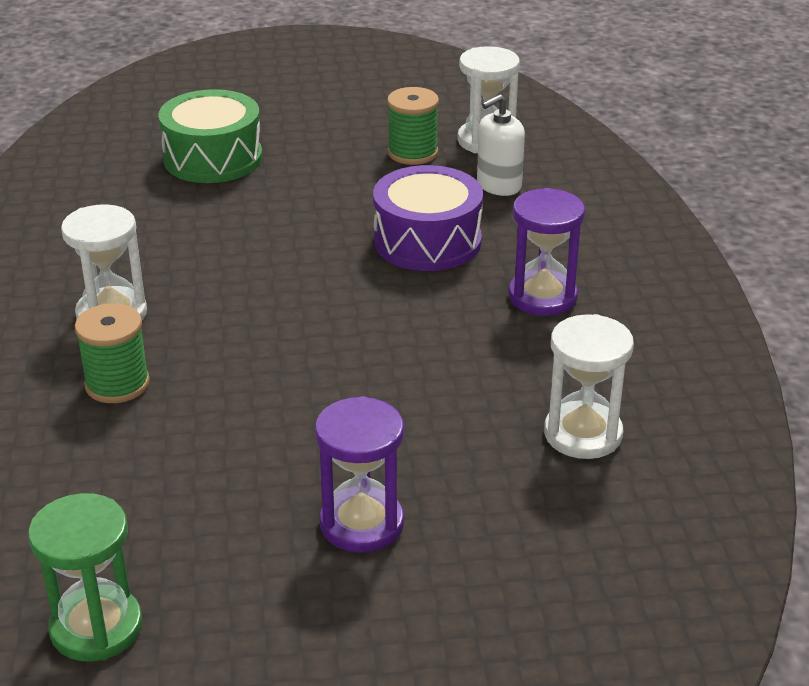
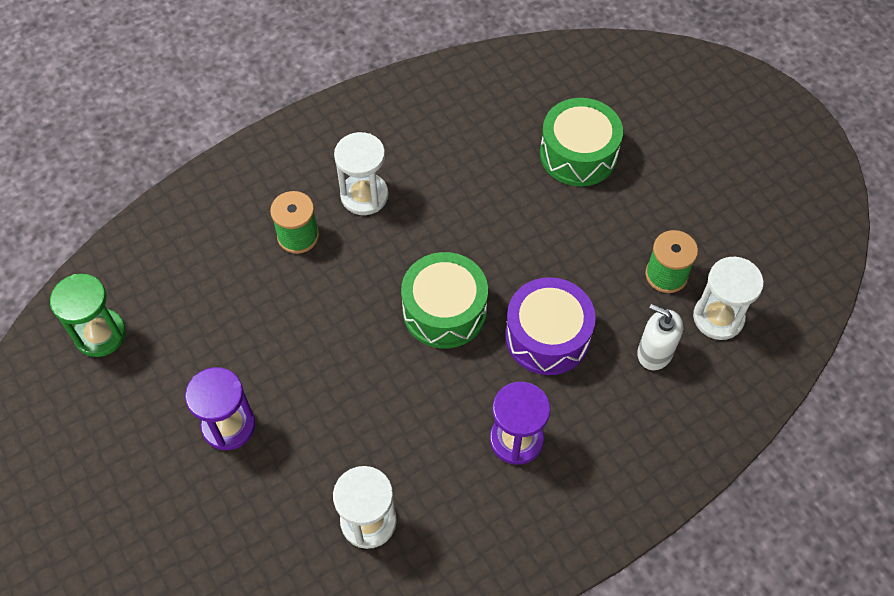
camera: 65 degrees right, 25 degrees up
none -> green drum [401,252,488,349]

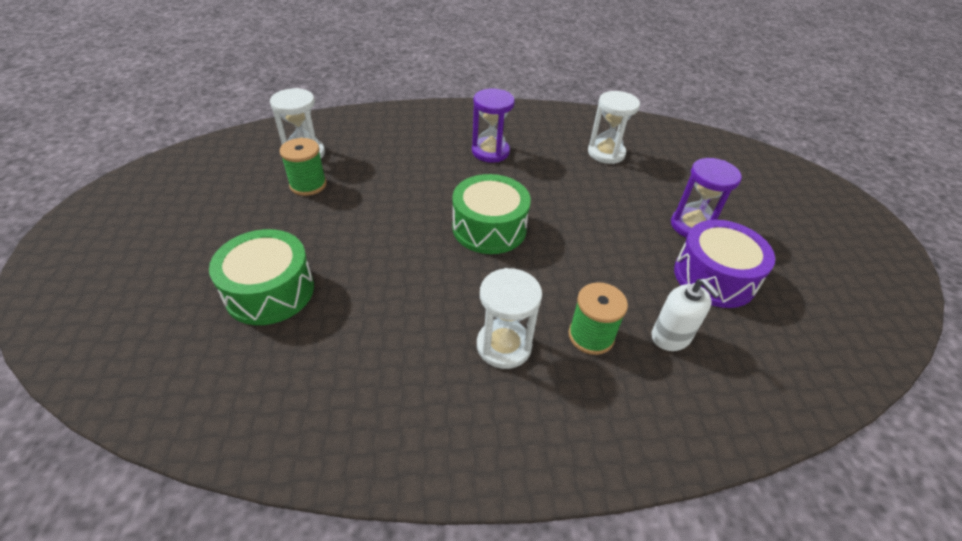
camera: 155 degrees left, 15 degrees down
green hourglass [50,274,126,357] -> none
purple drum [505,277,596,375] -> purple drum moved to [674,220,775,308]
white soap dispenser [637,304,683,370] -> white soap dispenser moved to [652,279,720,351]

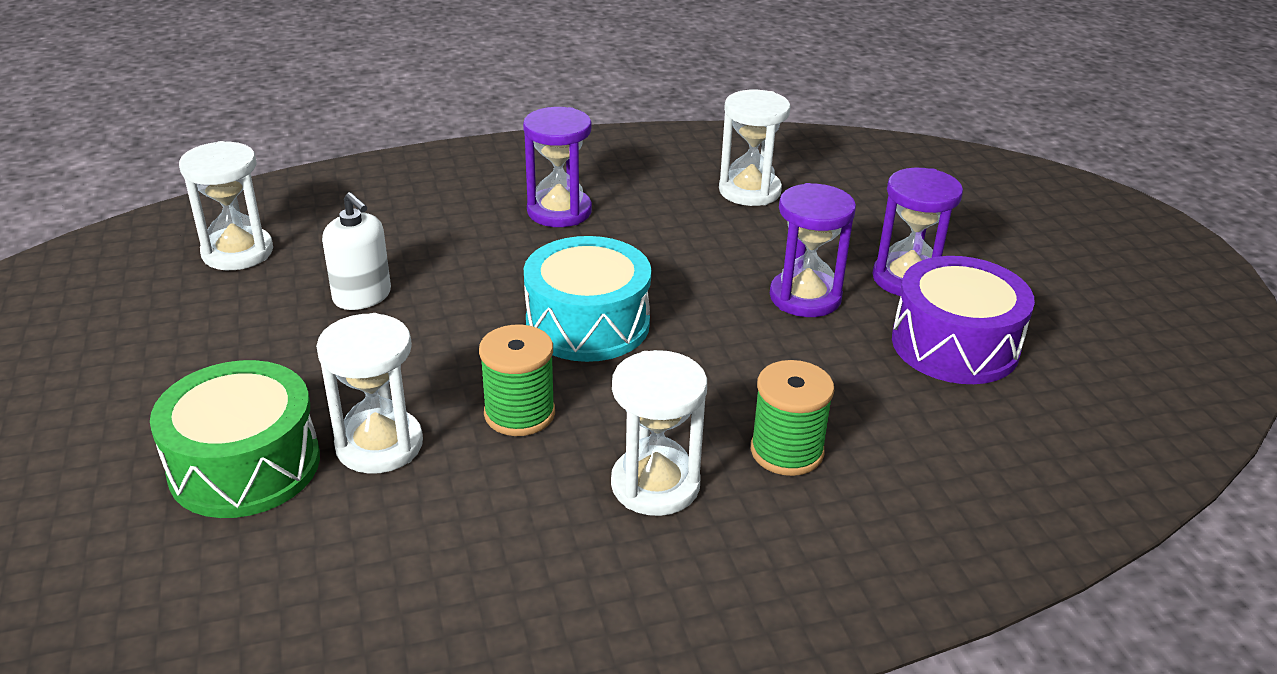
camera: 10 degrees left, 10 degrees down
green spool [280,138,327,196] -> green spool moved to [479,324,555,436]
green drum [452,174,531,254] -> turquoise drum [524,236,651,362]
white soap dispenser [652,279,720,351] -> white soap dispenser moved to [322,192,391,310]
none -> white hourglass [316,313,423,474]
none -> purple hourglass [770,183,856,317]

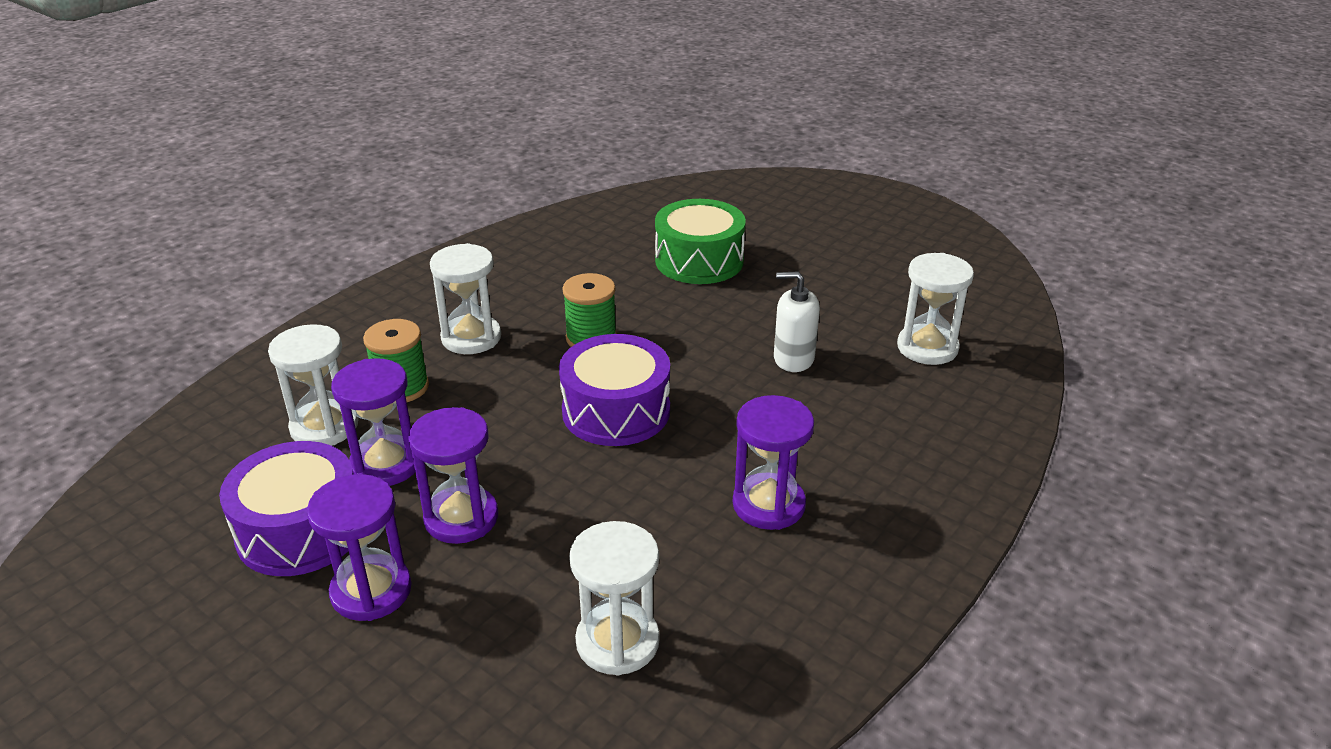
camera: 145 degrees right, 0 degrees up
white hourglass [316,313,423,474] -> white hourglass moved to [268,324,358,446]
turquoise drum [524,236,651,362] -> purple drum [559,334,670,446]
none -> purple hourglass [331,358,415,486]

